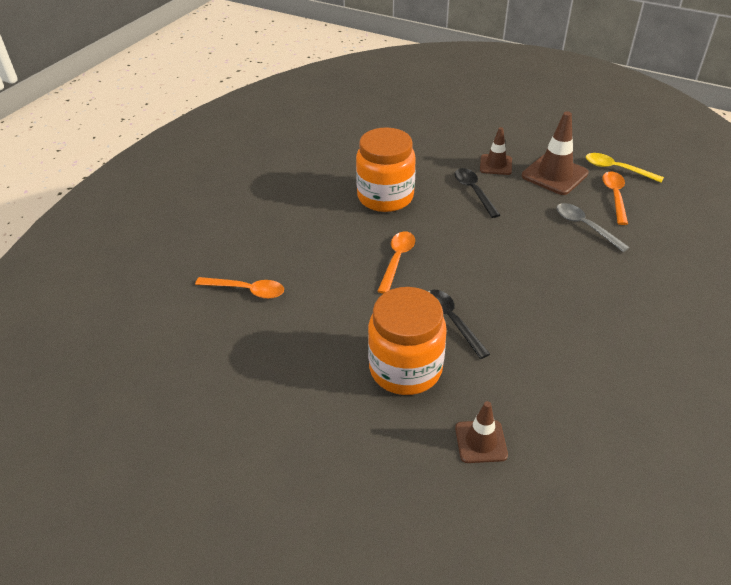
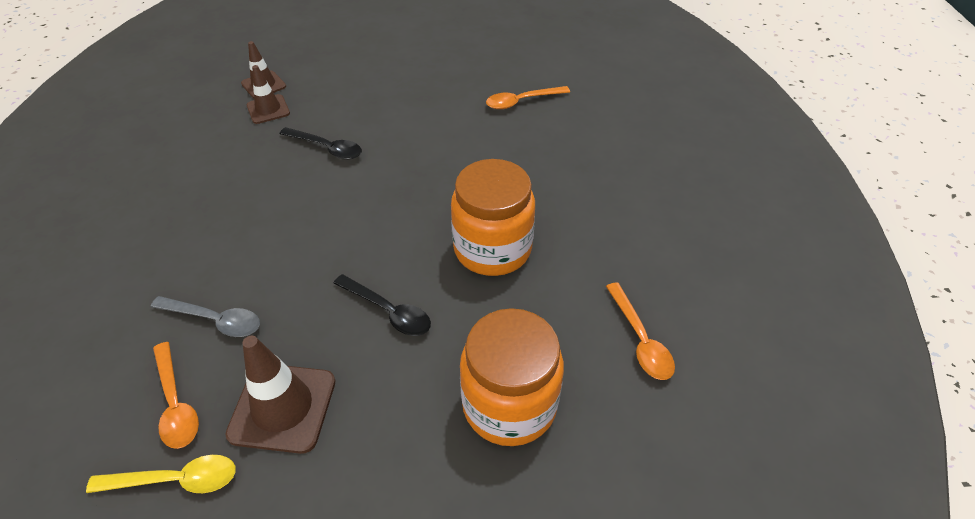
camera: 145 degrees right, 5 degrees up
orange jar [368,287,447,395] -> orange jar moved to [460,308,564,446]
orange spoon [378,231,415,294] -> orange spoon moved to [606,282,675,380]
brown traffic cone [480,127,512,175] -> brown traffic cone moved to [247,65,290,124]

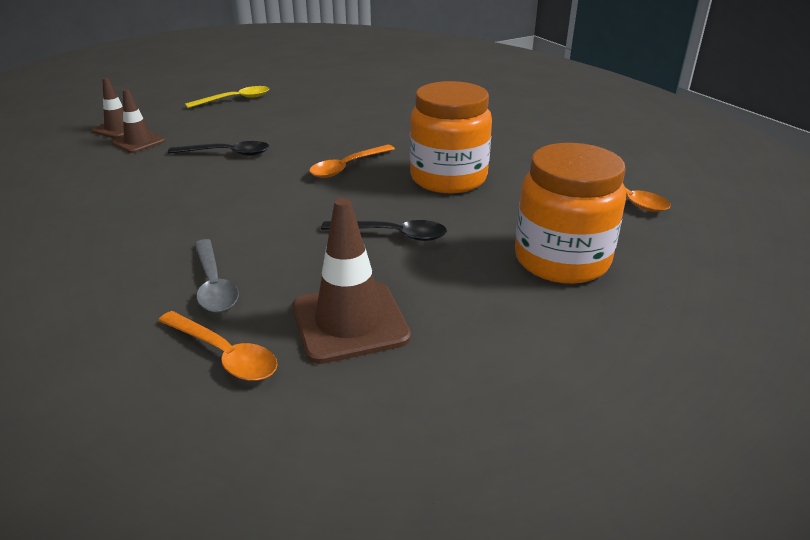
camera: 25 degrees left, 15 degrees down
yellow spoon [86,455,236,493] -> yellow spoon moved to [185,86,269,108]
grey spoon [151,296,260,337] -> grey spoon turned 75 degrees clockwise [194,239,239,313]
orange spoon [486,86,570,109] -> orange spoon moved to [309,145,395,178]

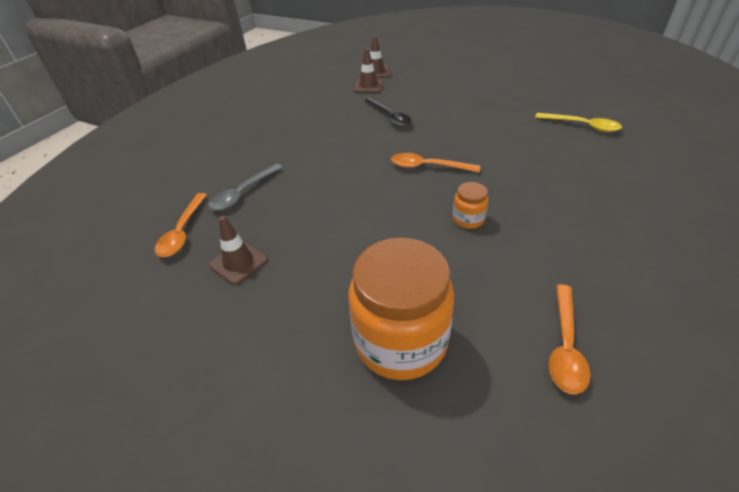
camera: 60 degrees right, 10 degrees up
yellow spoon [185,86,269,108] -> yellow spoon moved to [535,113,622,132]
brown traffic cone [292,198,411,364] -> brown traffic cone [209,216,268,285], size x0.62
black spoon [321,220,447,241] -> none
orange jar [410,81,492,193] -> orange jar [453,182,488,229], size x0.44

